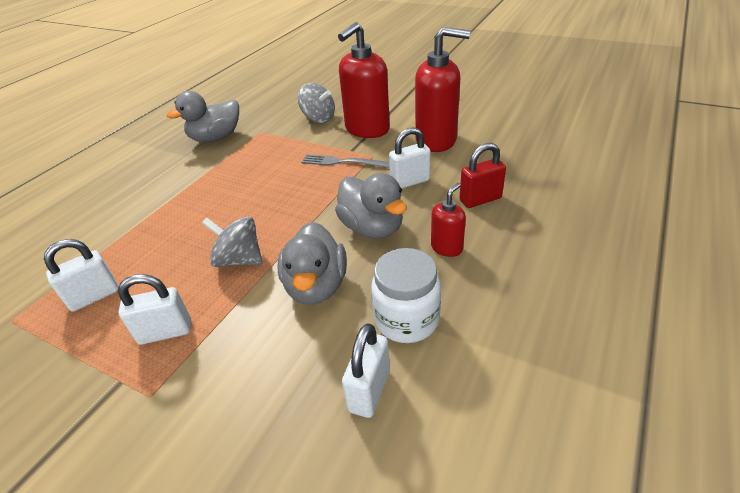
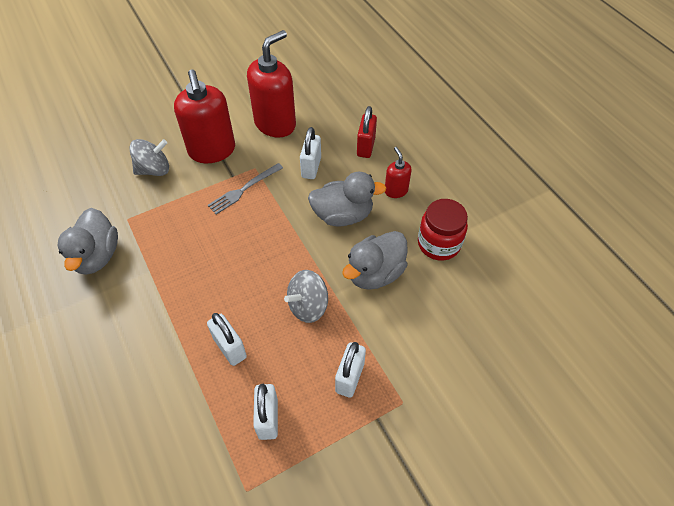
camera: 60 degrees left, 15 degrees up
grey duck [277,222,347,305] -> grey duck turned 105 degrees clockwise [342,231,408,290]
white padlock [342,323,390,418] -> white padlock moved to [207,313,247,366]
white jar [371,248,441,343] -> red jar [418,199,468,261]

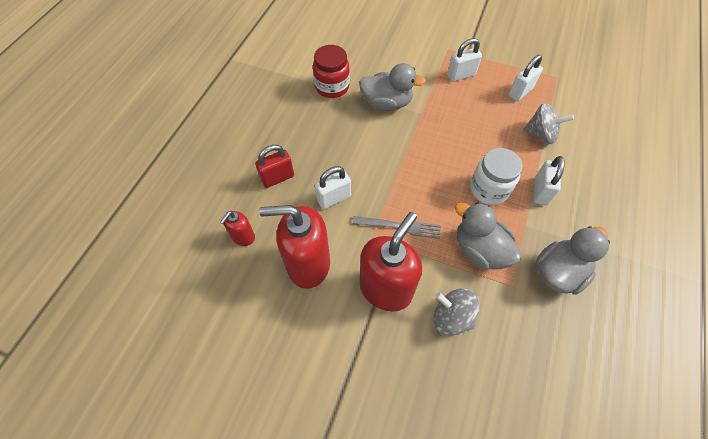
camera: 130 degrees left, 5 degrees up
white padlock [207,313,247,366] -> white padlock moved to [534,156,565,205]
grey spinning top [284,270,328,323] -> grey spinning top moved to [523,103,574,144]
grey duck [308,172,386,226] -> grey duck moved to [455,202,522,270]
red soap dispenser [385,147,411,198] -> red soap dispenser moved to [220,211,255,246]
none -> white jar [470,148,522,205]

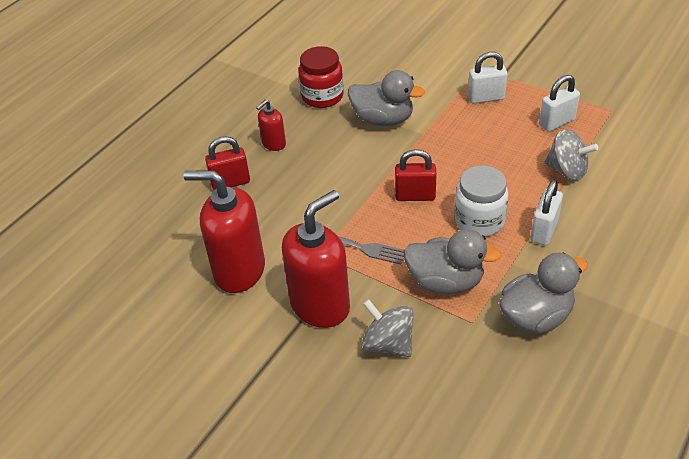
camera: 15 degrees right, 15 degrees down
red soap dispenser [220,211,255,246] -> red soap dispenser moved to [256,100,286,151]
white padlock [315,166,351,209] -> none
grey duck [455,202,522,270] -> grey duck turned 135 degrees clockwise [403,229,502,294]
none -> red padlock [395,149,436,201]

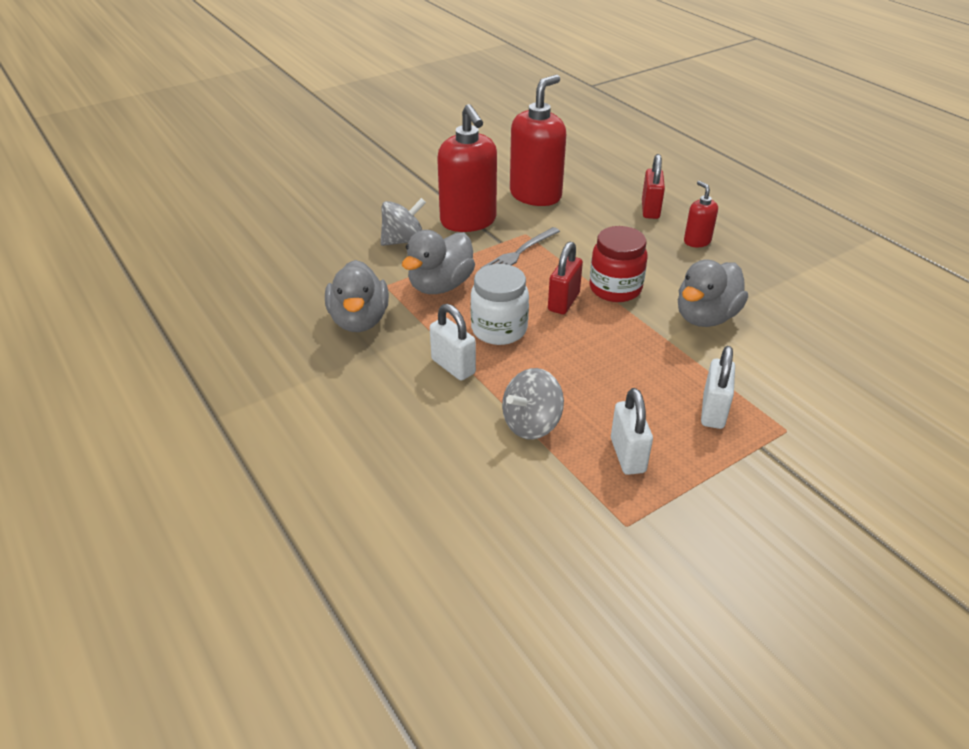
camera: 110 degrees right, 5 degrees down
red jar [299,46,344,108] -> red jar moved to [589,226,648,302]

